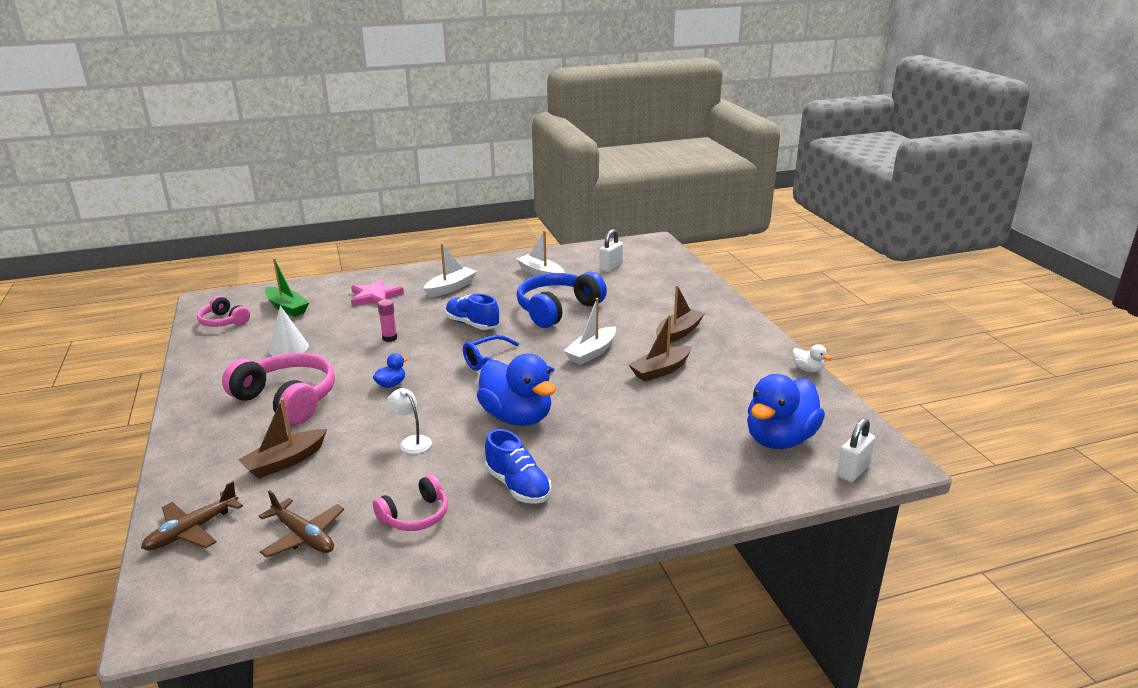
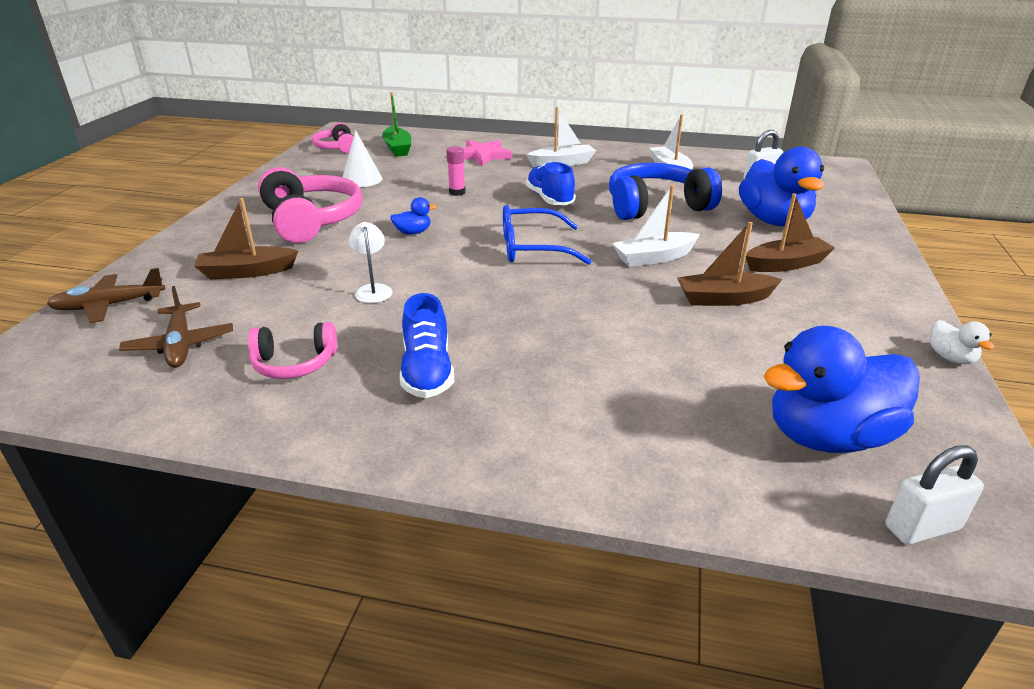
camera: 30 degrees right, 5 degrees up
blue duck [477,354,556,426] -> blue duck moved to [739,147,824,226]

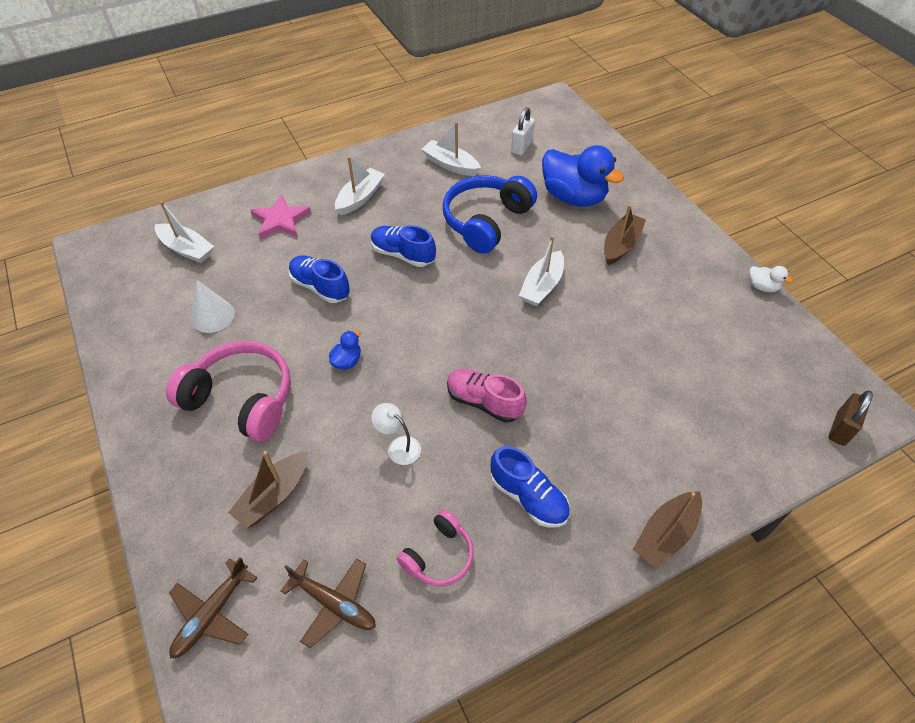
camera: 40 degrees left, 20 degrees up
pink headphones [312,123,354,153] -> none
green boat [382,92,411,157] -> white boat [155,201,214,263]
pink glue stick [446,146,465,196] -> blue shoe [289,255,350,303]
blue glasses [503,205,592,265] -> none
brown boat [677,222,782,306] -> brown boat moved to [633,491,702,569]
blue duck [764,326,920,453] -> none
white padlock [885,445,984,545] -> brown padlock [829,390,873,446]
none -> pink shoe [447,369,527,423]

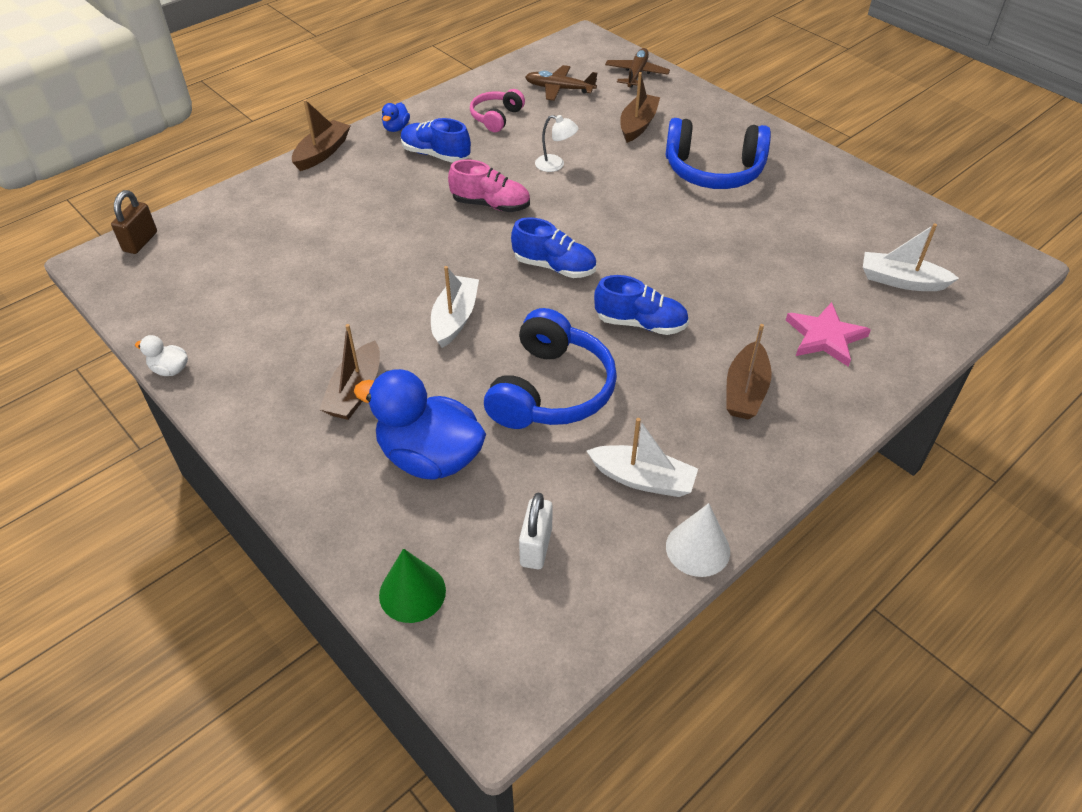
camera: 165 degrees right, 5 degrees down
pink headphones [166,341,291,442] -> blue headphones [665,118,771,189]
white cone [191,280,235,333] -> white cone moved to [666,503,730,577]
blue shoe [289,255,350,303] -> blue shoe moved to [511,217,596,278]
blue duck [329,330,361,370] -> blue duck moved to [382,103,410,132]
white boat [335,156,385,215] -> brown boat [726,324,772,419]
none -> green cone [379,548,446,623]

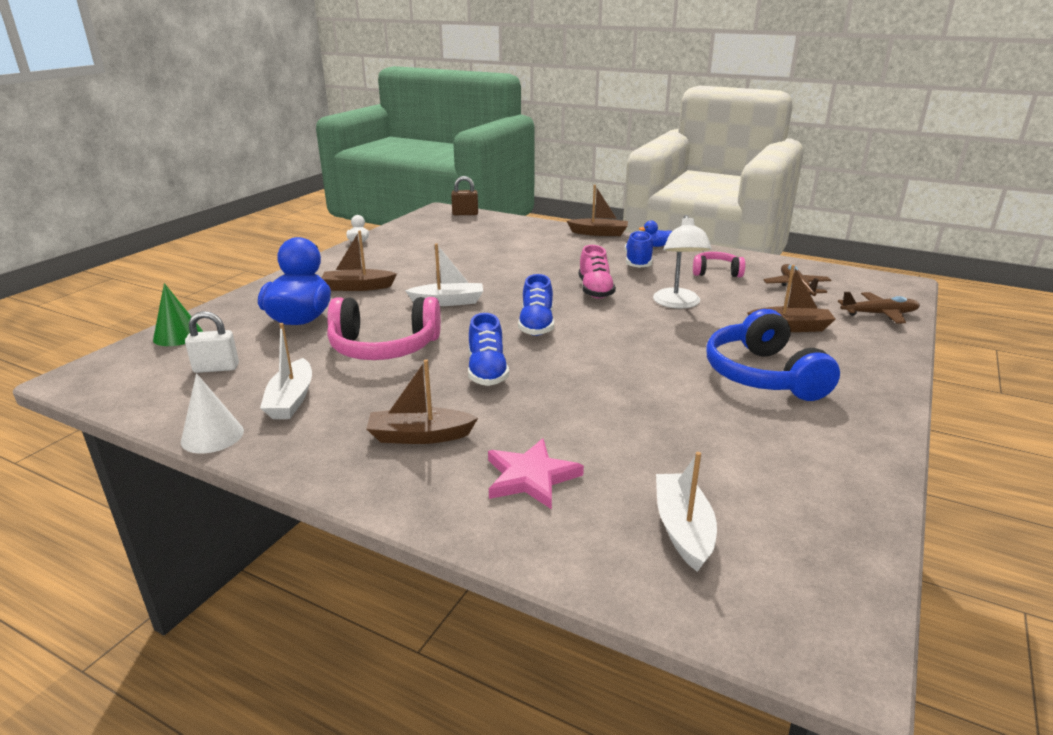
camera: 70 degrees right, 20 degrees down
blue headphones [484,308,617,429] -> pink headphones [327,297,441,360]
white lamp [535,115,578,172] -> white lamp [653,215,712,309], size x1.67

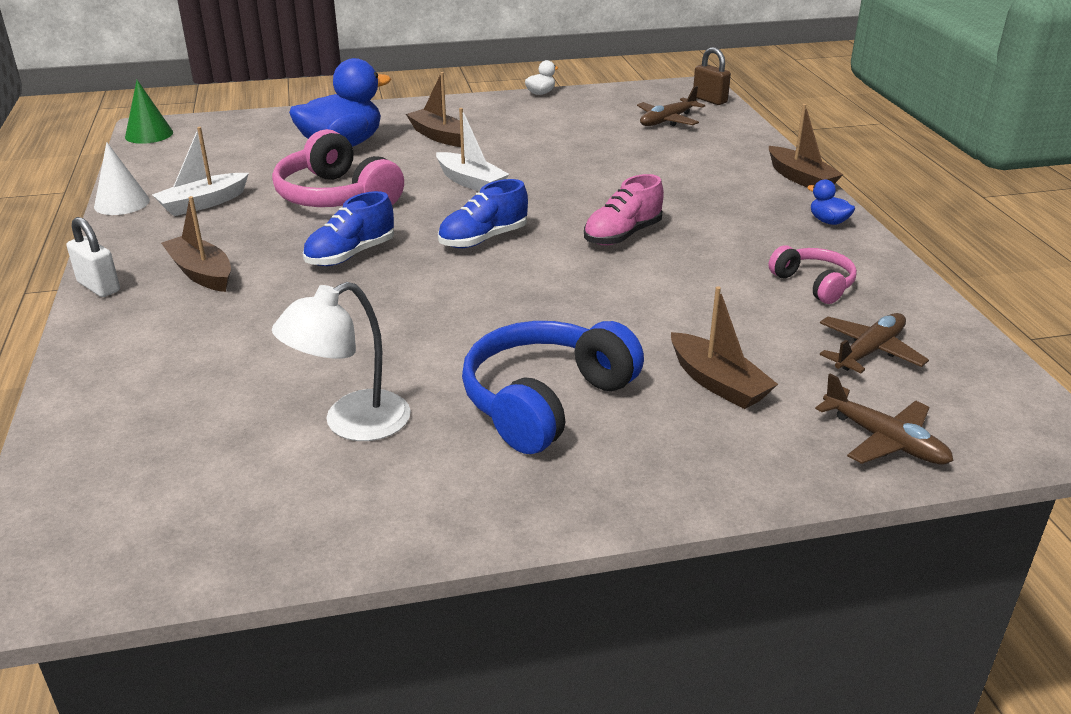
camera: 50 degrees right, 5 degrees up
green cone [153,283,203,346] -> green cone moved to [125,80,173,144]
white padlock [185,311,239,373] -> white padlock moved to [67,217,120,297]
pink star [488,438,584,509] -> none
blue shoe [625,230,653,268] -> none
white lamp [653,215,712,309] -> white lamp moved to [272,282,411,441]
white boat [656,452,717,572] -> none
none -> brown plane [637,86,705,126]

